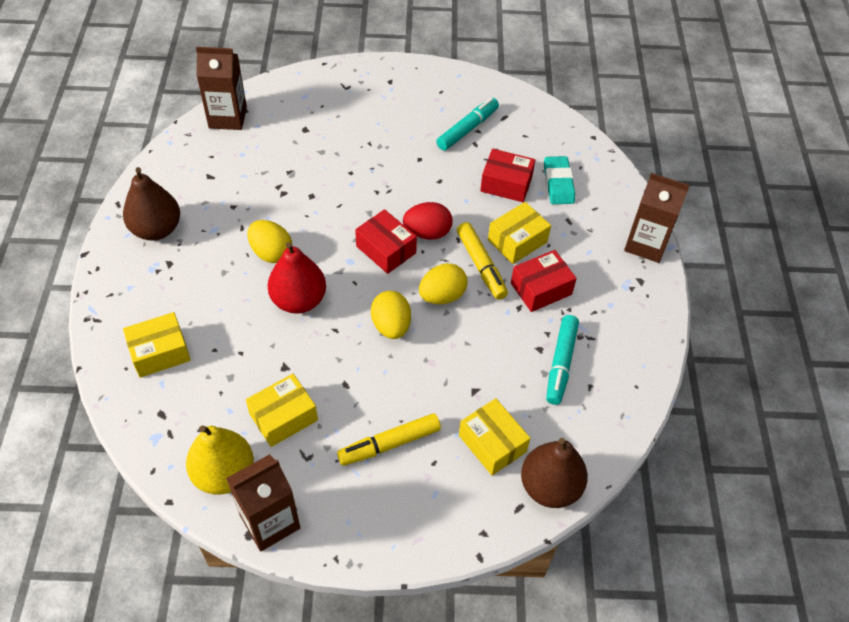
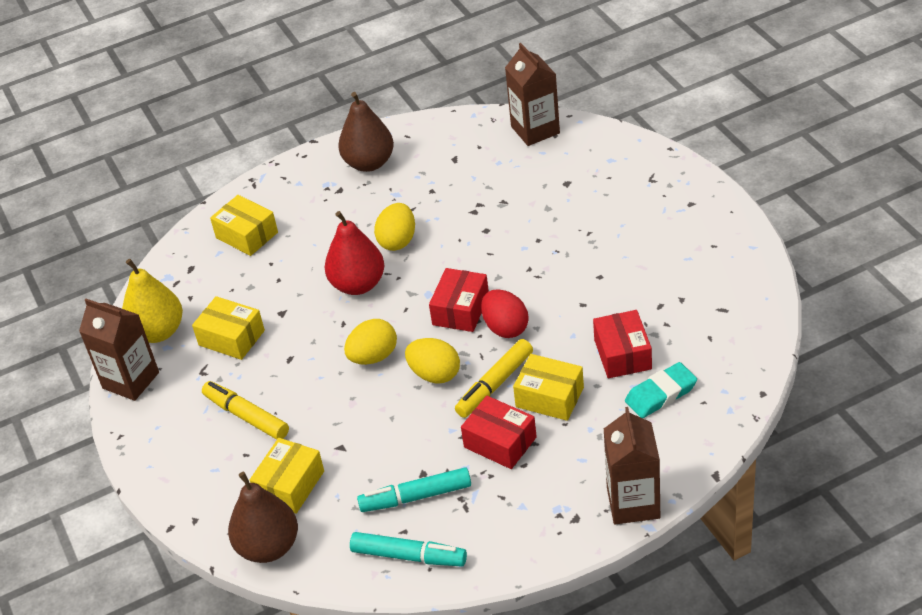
camera: 70 degrees right, 10 degrees down
turquoise marker [436,98,499,151] -> turquoise marker moved to [350,532,467,567]

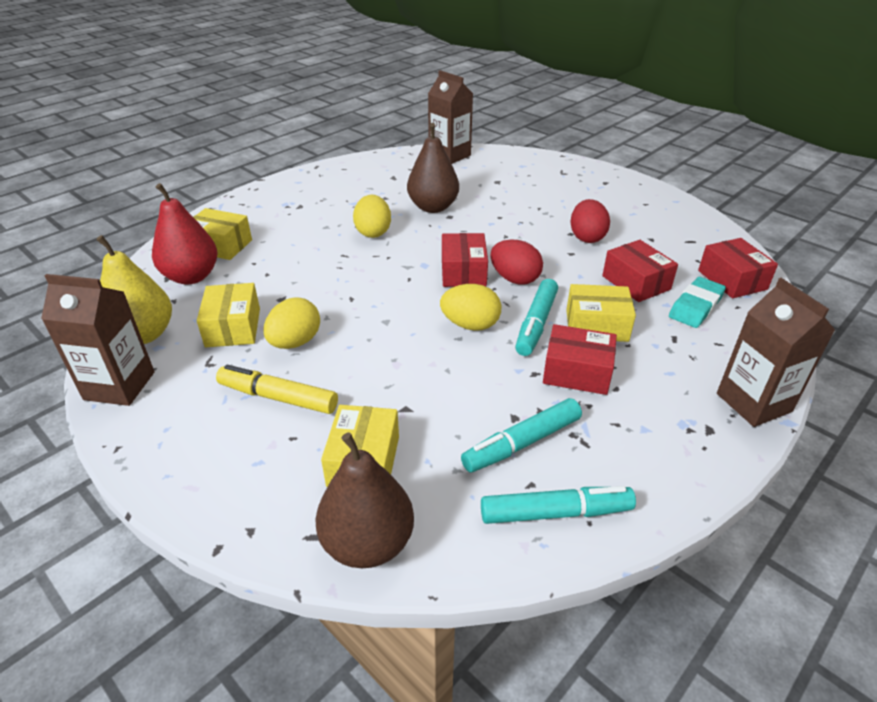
camera: 25 degrees left, 5 degrees down
yellow box [192,296,265,360] -> yellow box turned 75 degrees clockwise [197,283,260,347]
red pear [325,211,385,295] -> red pear moved to [152,183,217,285]
brown pear [338,92,394,172] -> brown pear moved to [407,123,459,213]
yellow egg [344,319,397,365] -> yellow egg moved to [264,297,320,349]
yellow marker [455,339,533,418] -> turquoise marker [515,279,558,356]
none -> red egg [570,199,610,243]
none -> red box [698,238,778,298]

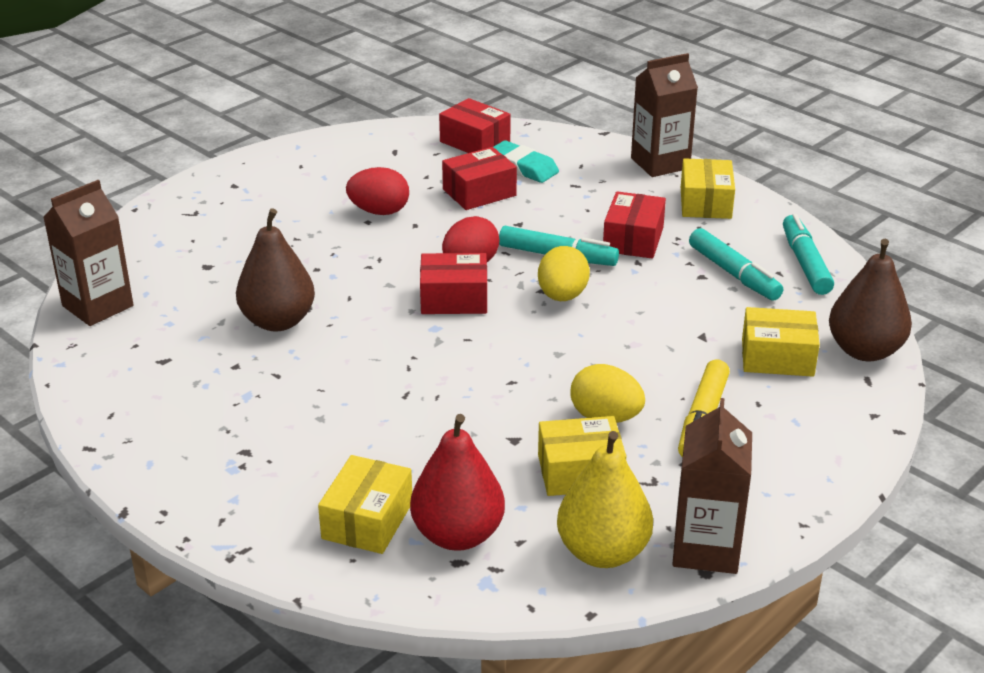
camera: 90 degrees left, 5 degrees down
yellow egg [353,195,391,238] -> none
yellow box [566,284,636,342] -> yellow box moved to [681,158,735,219]
red box [698,238,778,298] -> red box turned 60 degrees clockwise [439,98,511,153]

